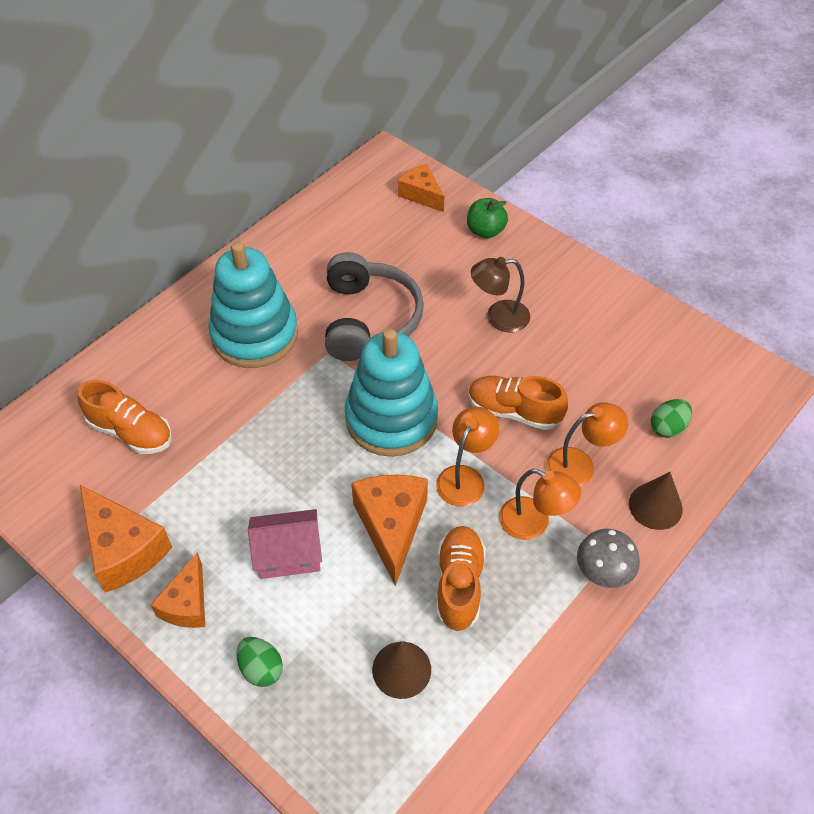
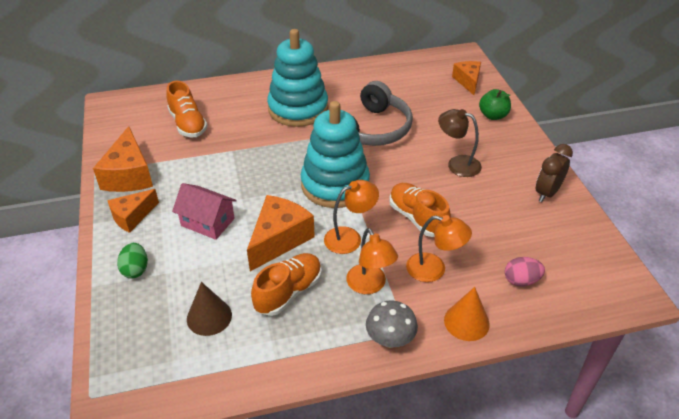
camera: 35 degrees right, 10 degrees down
brown cone [629,472,683,530] -> orange cone [444,287,490,341]
green egg [651,399,692,438] -> pink egg [505,257,545,287]
none -> brown clock [536,144,573,202]

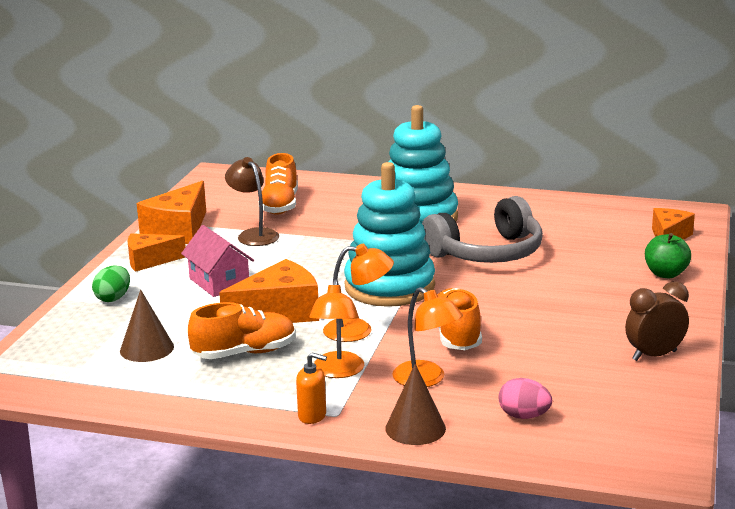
camera: 30 degrees right, 20 degrees down
grey mushroom [366,300,418,348] -> orange soap dispenser [296,352,327,424]
brown lamp [438,109,482,177] -> brown lamp moved to [225,157,279,246]
orange cone [444,287,490,341] -> brown cone [385,363,446,445]

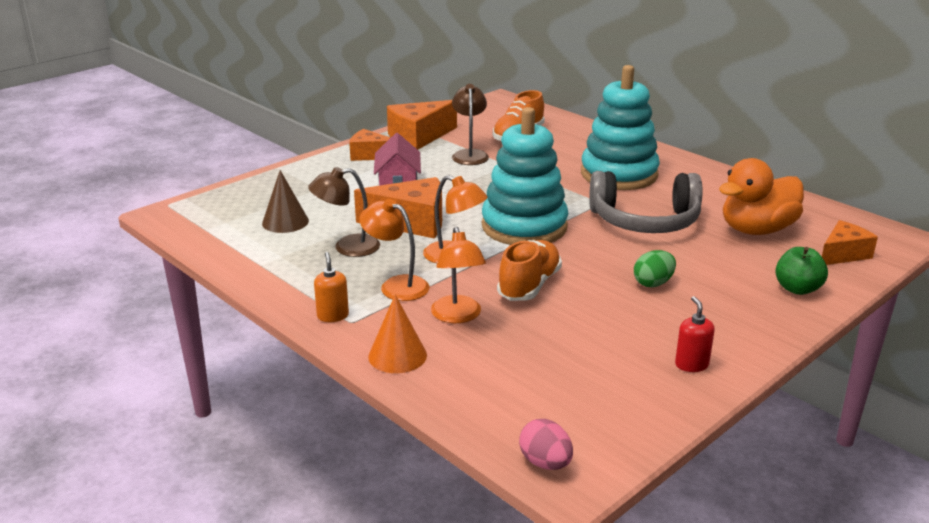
camera: 30 degrees right, 5 degrees up
green egg [92,266,130,302] -> green egg moved to [634,250,676,287]
orange shoe [188,302,296,359] -> brown lamp [308,167,380,257]
orange soap dispenser [296,352,327,424] -> orange soap dispenser turned 150 degrees counterclockwise [314,252,349,322]
orange lamp [309,279,364,378] -> orange lamp turned 90 degrees clockwise [359,199,430,301]
brown cone [385,363,446,445] -> orange cone [368,295,427,373]
pink egg [498,378,552,419] -> pink egg moved to [519,419,573,470]
brown clock [625,281,689,361] -> red soap dispenser [675,296,715,372]
none -> orange duck [719,158,804,235]

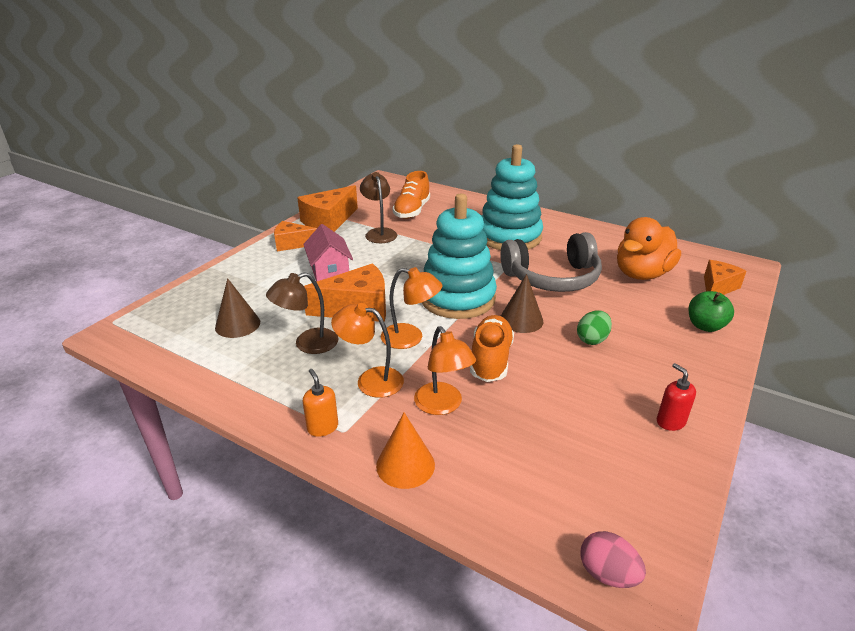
camera: 15 degrees left, 5 degrees up
none -> brown cone [501,274,544,333]

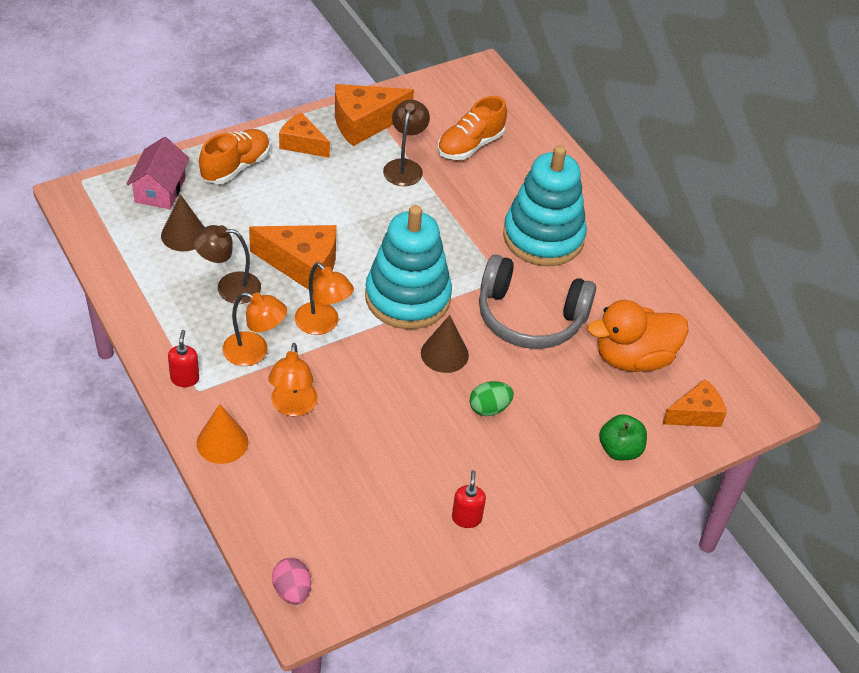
camera: 25 degrees right, 15 degrees up
pink house [303,224,353,282] -> pink house moved to [126,137,190,209]
orange soap dispenser [303,369,338,437] -> red soap dispenser [168,330,199,387]
orange lamp [331,303,404,398] -> orange lamp turned 150 degrees clockwise [222,292,287,366]
orange shoe [470,315,514,382] -> orange shoe moved to [199,129,270,184]

